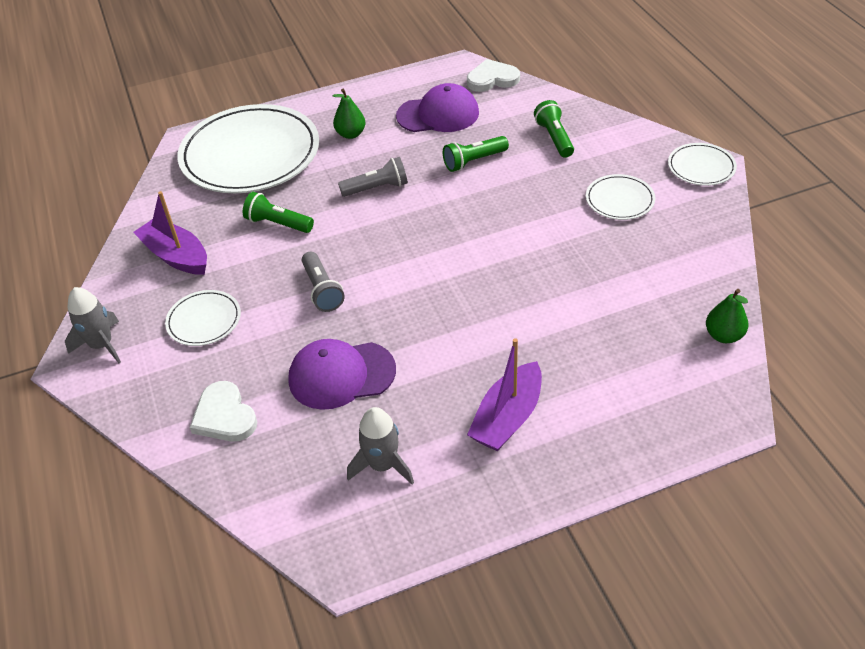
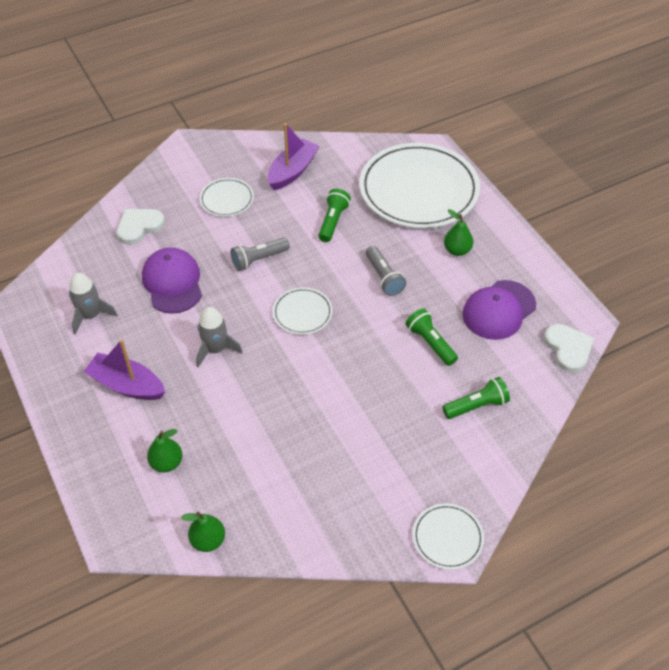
camera: 80 degrees right, 5 degrees up
grey rocket [65,287,121,363] -> grey rocket moved to [196,307,243,367]
purple cap [396,83,479,132] -> purple cap turned 60 degrees clockwise [462,280,536,340]
white plate [586,174,656,220] -> white plate moved to [273,287,333,335]
none -> green pear [147,429,182,472]

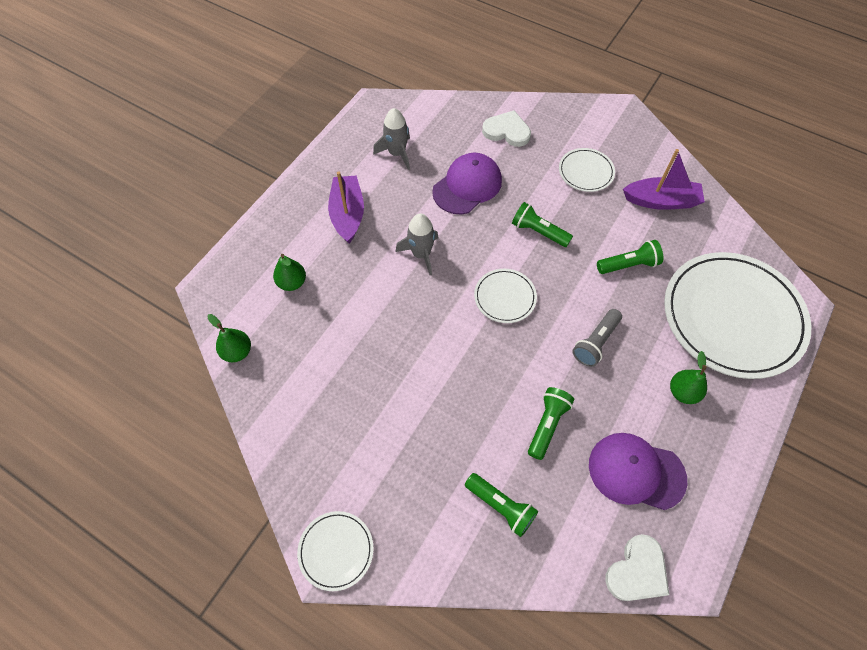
camera: 60 degrees right, 10 degrees up
grey flashlight [231,237,290,271] -> green flashlight [512,202,573,247]

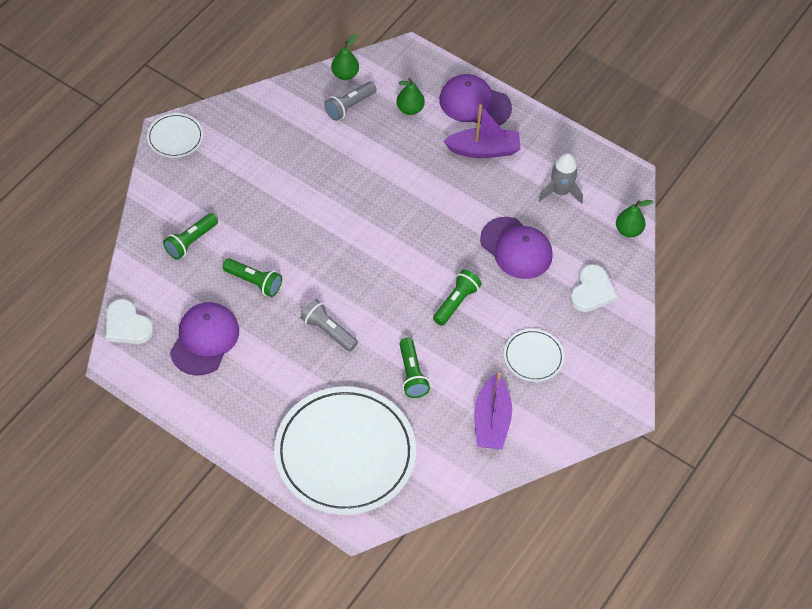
camera: 90 degrees right, 5 degrees down
grey rocket [395,213,438,275] -> none
white plate [474,269,537,323] -> none
green pear [670,351,707,404] -> green pear moved to [616,200,653,238]
none -> grey flashlight [324,81,377,121]
none -> purple cap [439,74,512,125]

